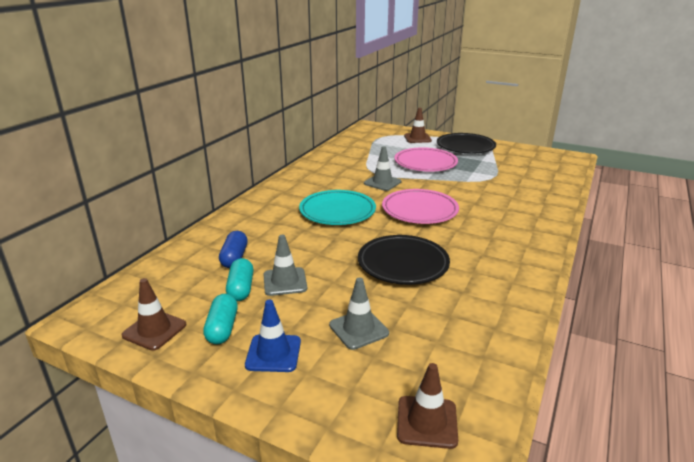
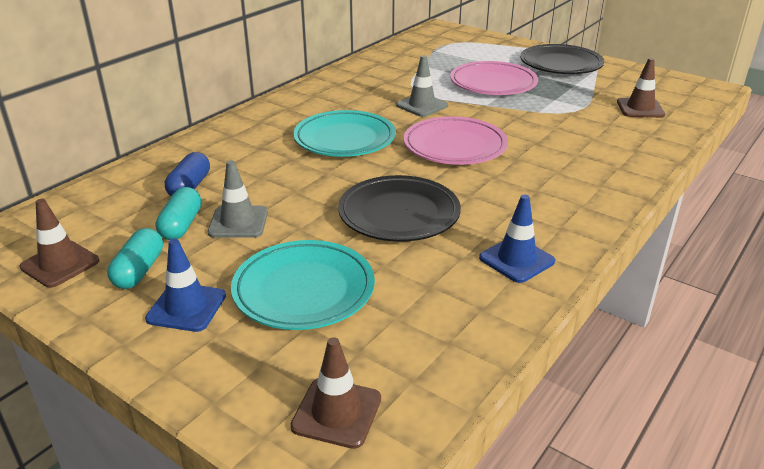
camera: 10 degrees right, 5 degrees up
grey traffic cone [329,277,389,350] -> turquoise plate [231,240,375,330]
brown traffic cone [404,108,432,143] -> brown traffic cone moved to [617,58,665,118]
none -> blue traffic cone [479,195,555,283]

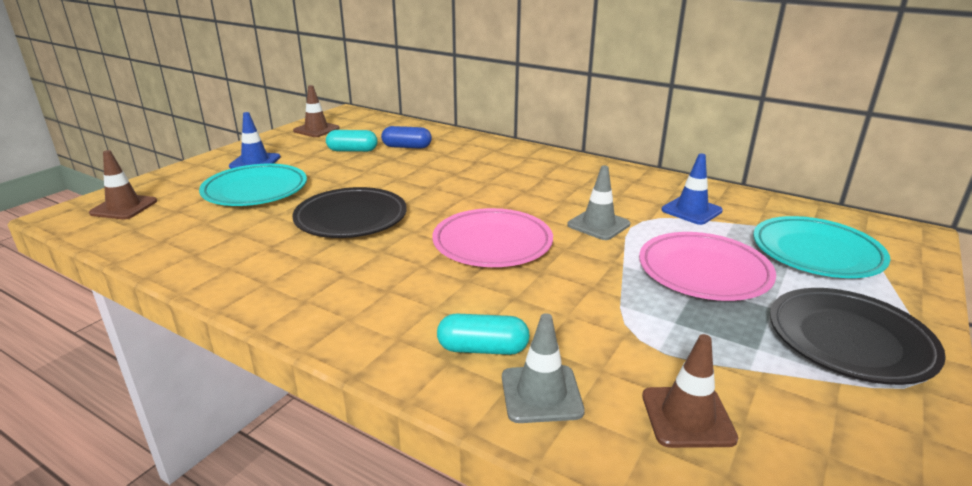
camera: 85 degrees right, 5 degrees down
turquoise capsule [107,228,163,289] -> turquoise capsule moved to [437,314,530,355]
grey traffic cone [208,160,268,238] -> grey traffic cone moved to [502,313,585,423]
turquoise plate [293,110,396,157] -> turquoise plate moved to [753,216,890,278]
blue traffic cone [479,195,555,283] -> blue traffic cone moved to [661,154,723,225]

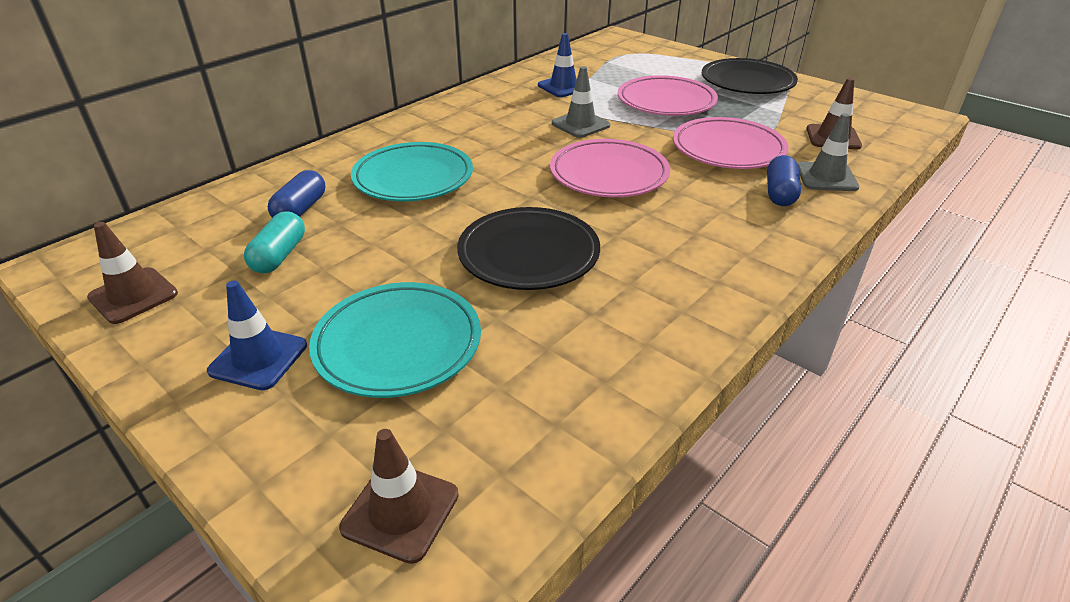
camera: 80 degrees left, 10 degrees up
turquoise capsule [437,314,530,355] -> blue capsule [767,155,801,206]
turquoise plate [753,216,890,278] -> turquoise plate moved to [351,142,473,201]
none -> pink plate [673,117,789,169]

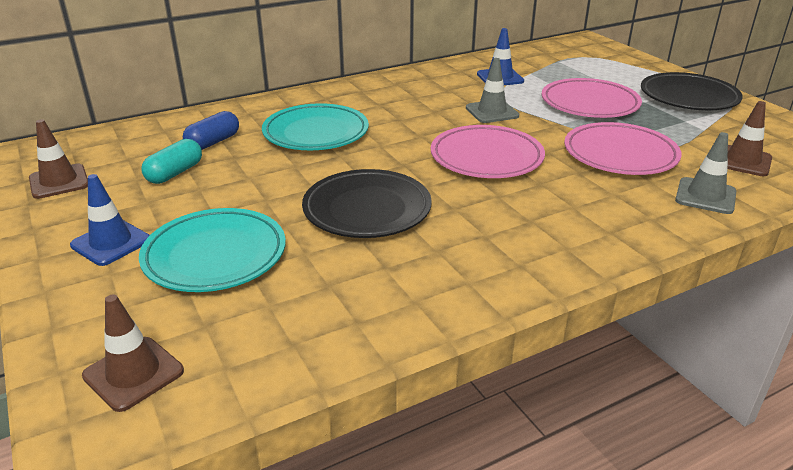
camera: 20 degrees right, 5 degrees down
blue capsule [767,155,801,206] -> none

